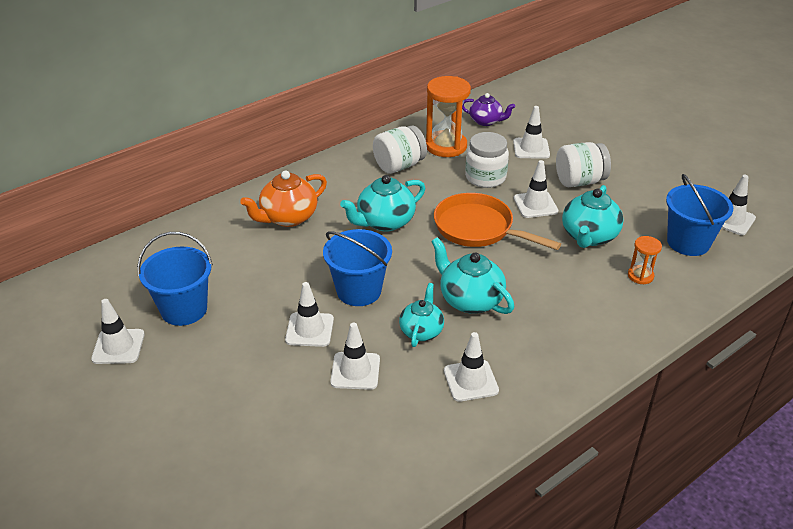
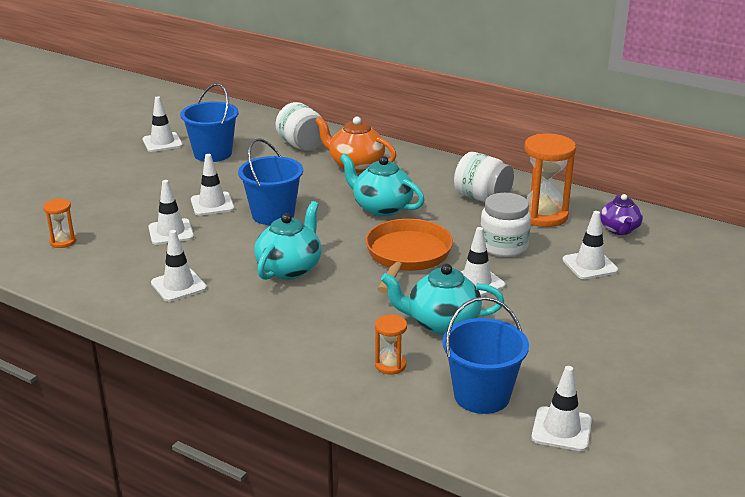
camera: 70 degrees right, 10 degrees down
turquoise teapot [399,283,444,347] -> none
white jar [556,142,611,187] -> white jar moved to [276,102,323,151]
none -> orange hourglass [43,199,76,248]

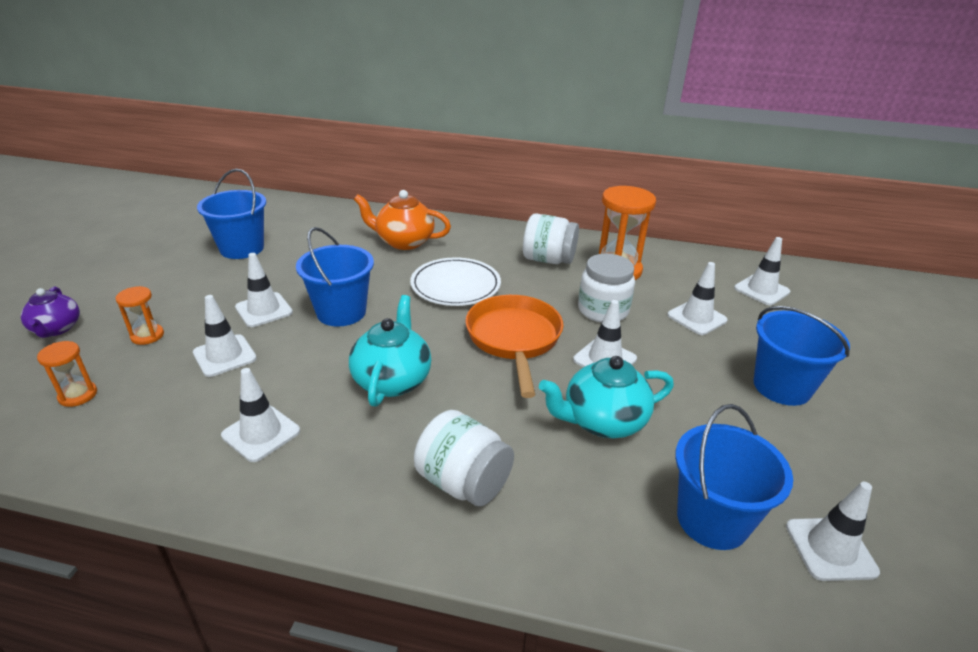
camera: 20 degrees left, 5 degrees up
white traffic cone [143,96,183,152] -> white traffic cone moved to [734,237,790,305]
white jar [276,102,323,151] -> white jar moved to [414,410,514,507]
turquoise teapot [340,154,425,217] -> white plate [410,257,501,306]
orange hourglass [375,315,407,374] -> orange hourglass moved to [116,286,164,345]
purple teapot [600,194,643,235] -> purple teapot moved to [21,286,80,338]
none -> blue bucket [753,306,850,406]

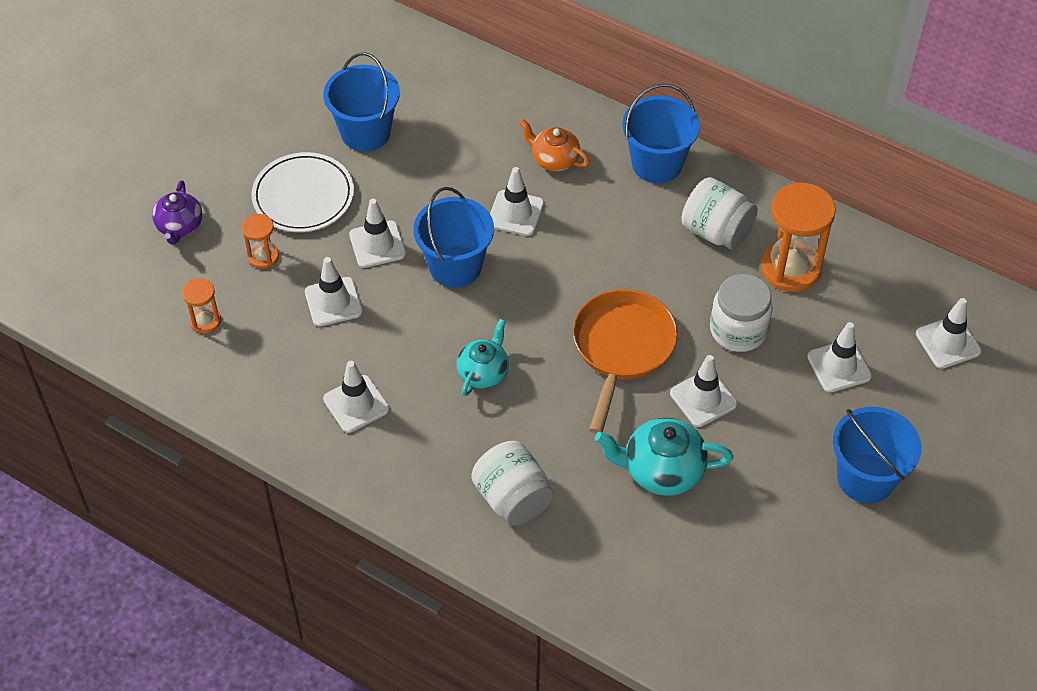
camera: 20 degrees right, 20 degrees up
turquoise teapot [349,295,431,407] -> turquoise teapot [457,319,509,396], size x0.66
orange teapot [354,190,451,250] -> orange teapot [519,119,590,171], size x0.66
white plate [410,257,501,306] -> white plate moved to [251,152,354,232]
blue bucket [675,404,793,550] -> blue bucket moved to [622,84,700,183]
white traffic cone [786,482,880,581] -> white traffic cone moved to [490,167,544,236]

